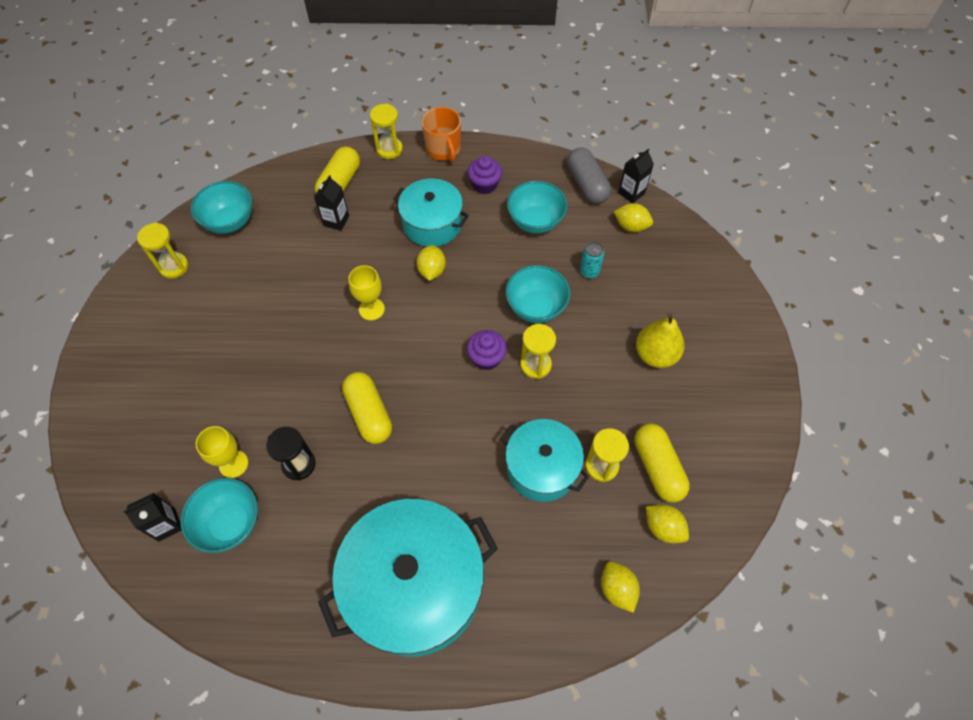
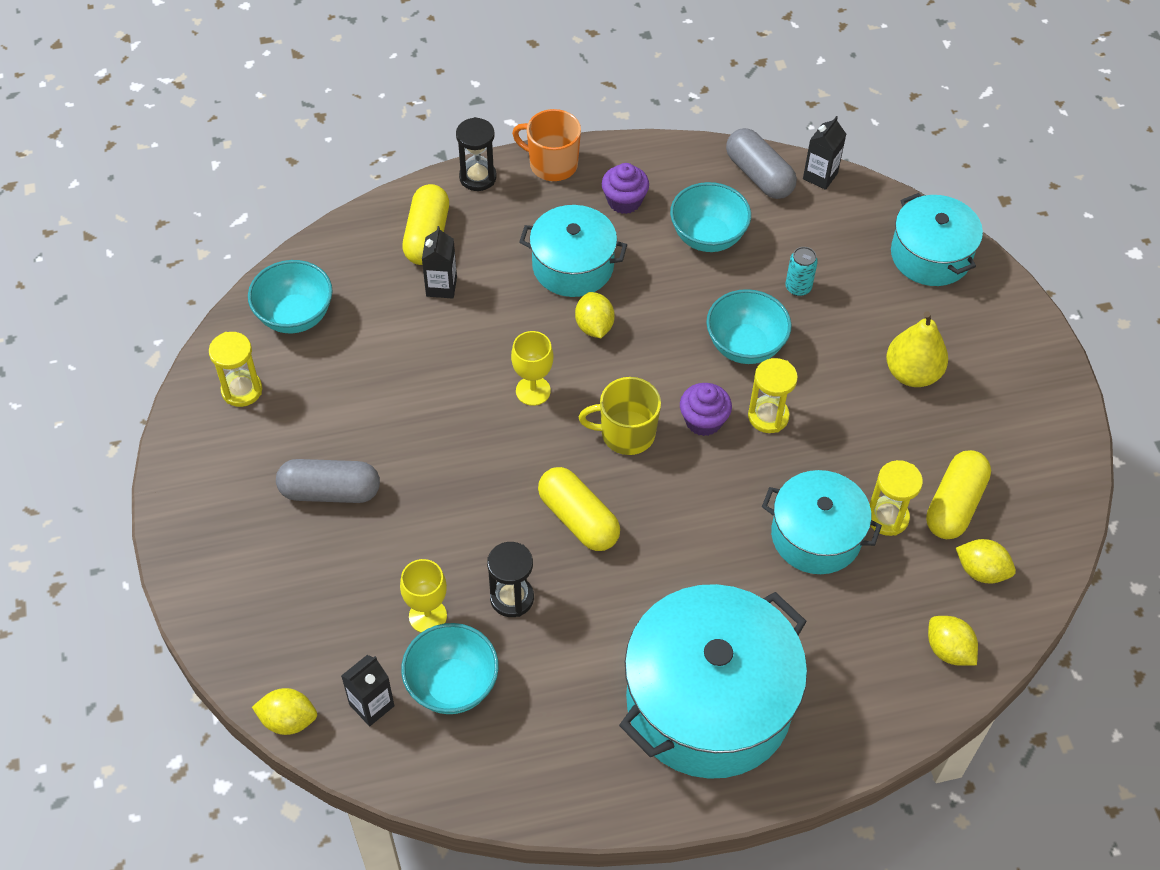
camera: 15 degrees left, 5 degrees down
yellow hourglass [370,104,403,159] -> black hourglass [456,117,497,191]
orange mug [422,107,461,162] -> orange mug turned 150 degrees clockwise [512,109,581,181]
yellow lemon [614,203,653,232] -> yellow lemon moved to [252,688,317,735]
yellow capsule [634,424,690,503] -> yellow capsule turned 60 degrees clockwise [926,450,991,539]
none -> grey capsule [276,459,380,503]
none -> yellow mug [579,377,661,455]
none -> turquoise pot [891,193,983,286]

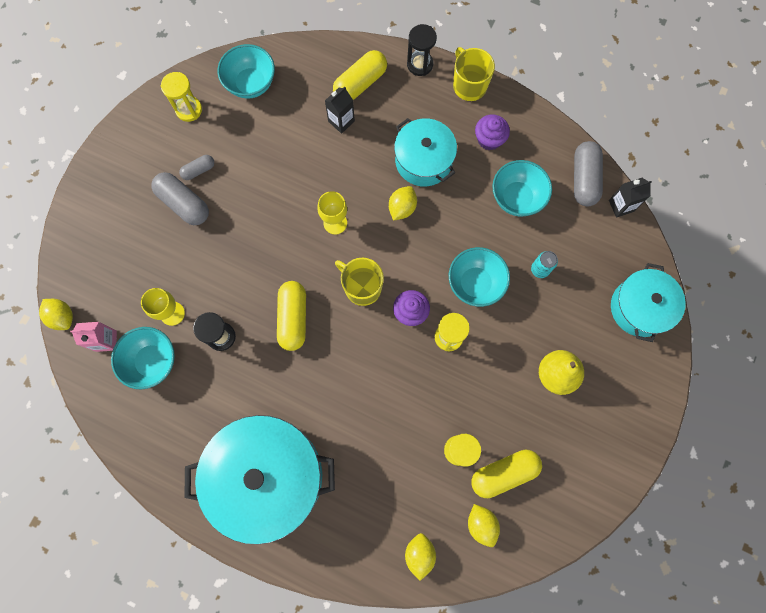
camera: 40 degrees right, 20 degrees up
black carton [341,655,395,726] -> pink carton [70,322,117,352]
orange mug [512,109,581,181] -> yellow mug [453,47,495,101]
turquoise pot [762,470,882,574] -> none
none -> grey capsule [179,155,214,180]

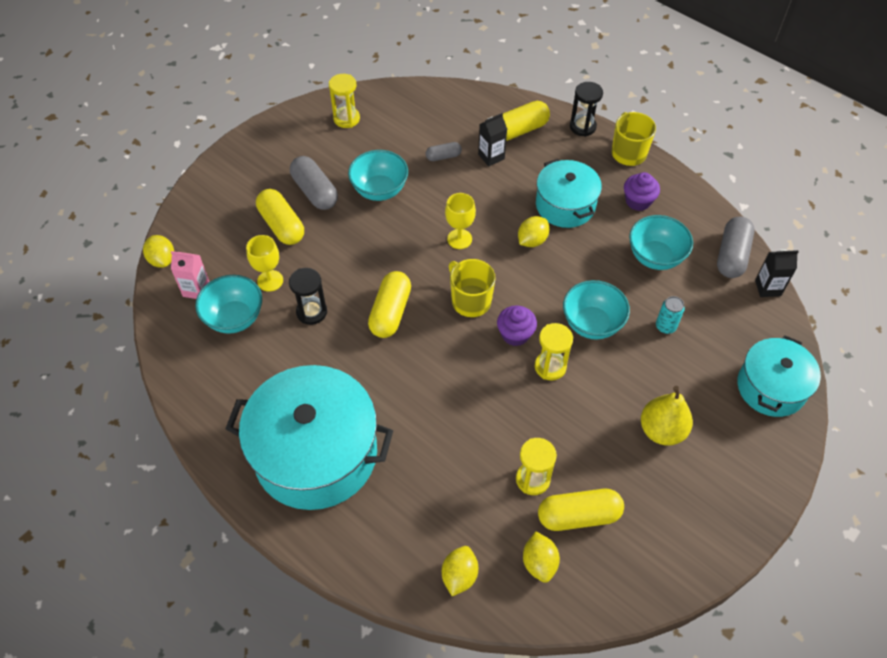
camera: 15 degrees right, 20 degrees down
grey capsule [179,155,214,180] -> grey capsule moved to [426,142,462,161]
turquoise bowl [218,44,275,99] -> turquoise bowl moved to [348,150,408,201]
none -> yellow capsule [256,189,304,245]

